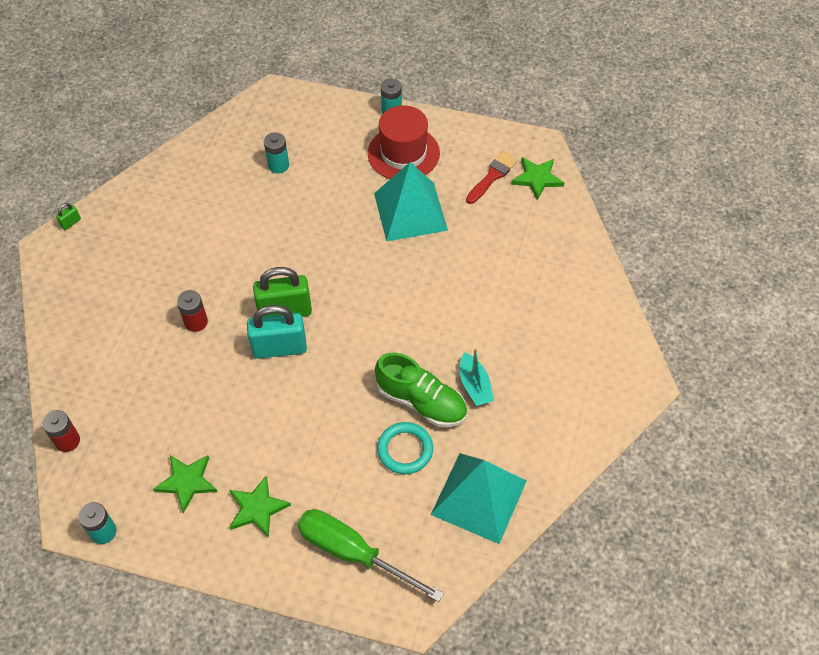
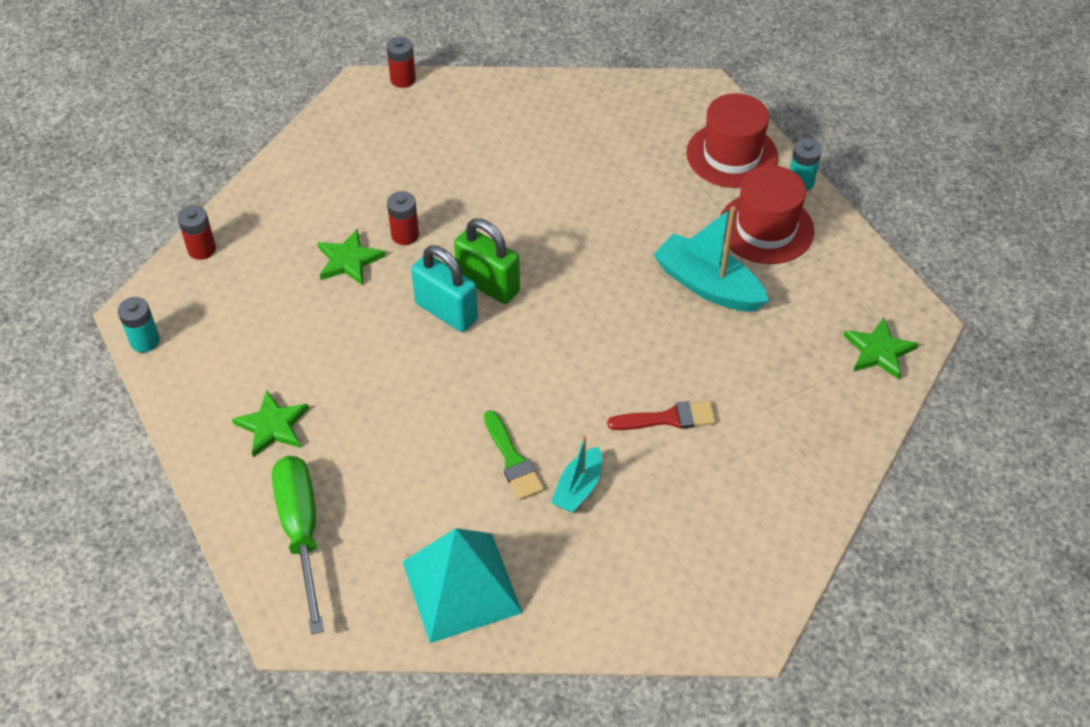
camera: 45 degrees right, 5 degrees down
green padlock [56,203,81,230] -> red battery [387,37,416,88]
green star [153,455,217,513] -> green star moved to [318,229,386,285]
turquoise battery [264,132,289,173] -> none
turquoise pyramid [374,162,448,242] -> turquoise boat [653,206,769,312]
green shoe [375,352,467,427] -> green brush [484,410,544,500]
turquoise ring [377,422,433,474] -> none
red brush [466,151,518,204] -> red brush moved to [607,401,716,430]
none -> red hat [686,93,778,188]

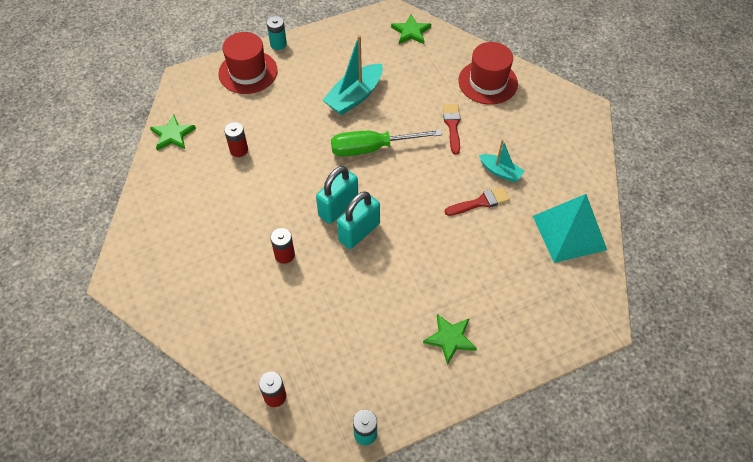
camera: 85 degrees left, 5 degrees up
green screwdriver [272,456,324,634] -> green screwdriver moved to [331,129,442,157]
green star [318,229,386,285] -> green star moved to [150,114,196,151]
red battery [387,37,416,88] -> red battery moved to [224,122,248,157]
green padlock [454,218,520,304] -> turquoise padlock [316,166,358,224]
green brush [484,410,544,500] -> red brush [444,187,510,216]
red hat [720,165,814,264] -> red hat moved to [458,42,518,105]

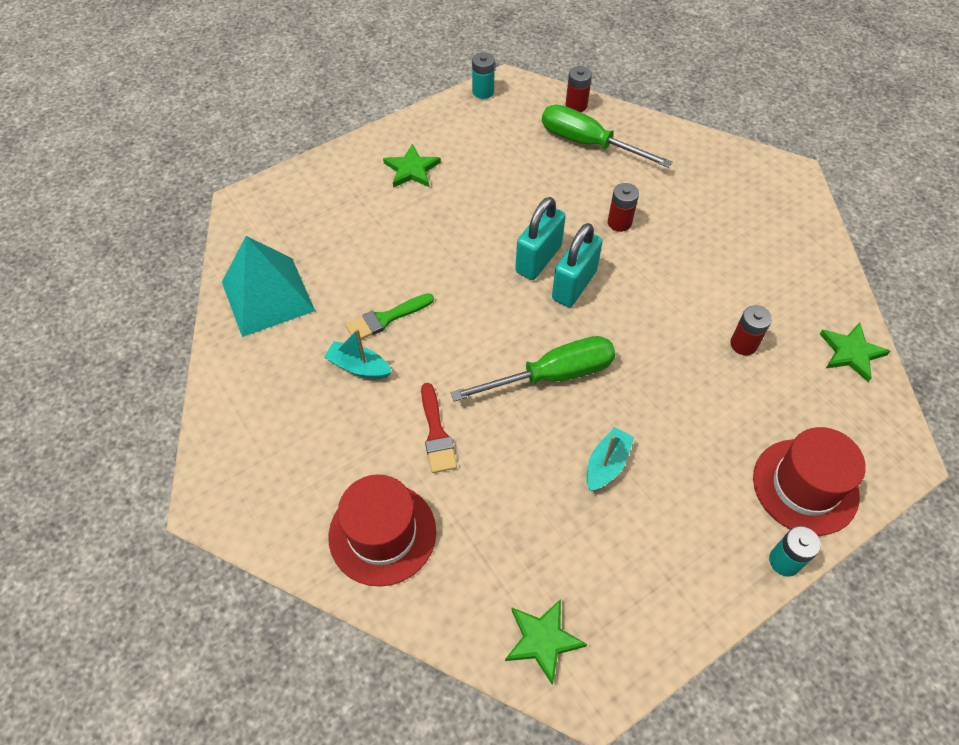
camera: 170 degrees right, 0 degrees up
turquoise boat [322,35,383,115] -> turquoise boat [587,427,634,491], size x0.59
red brush [444,187,510,216] -> green brush [346,293,434,340]
none -> green screwdriver [542,104,672,168]

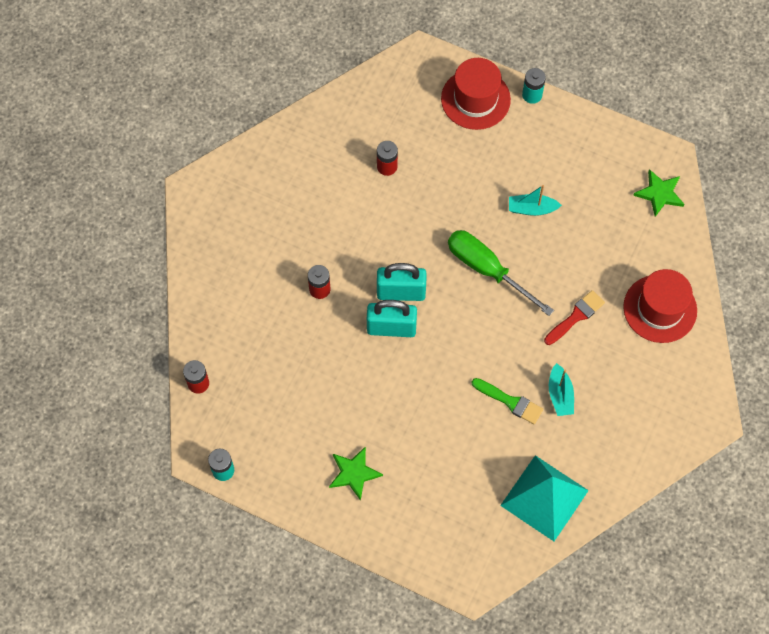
camera: 120 degrees left, 10 degrees up
green screwdriver [542,104,672,168] -> none
green star [820,322,890,382] -> none

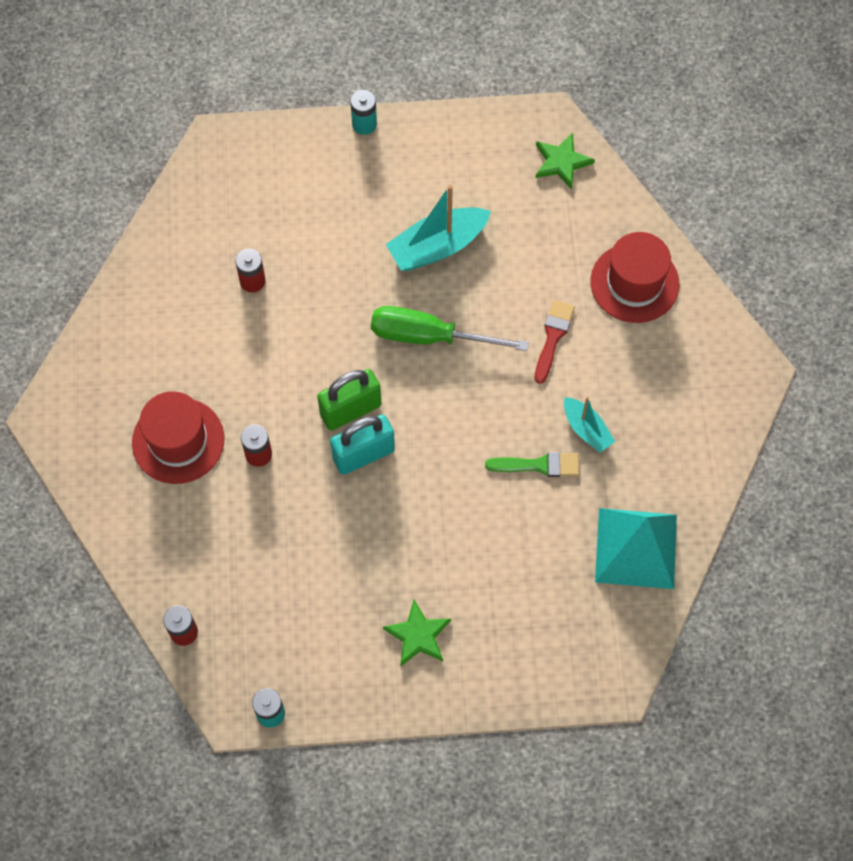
camera: 30 degrees left, 0 degrees up
turquoise padlock [377,263,426,301] -> green padlock [317,369,381,431]
red hat [441,58,511,130] -> red hat moved to [132,391,224,484]
turquoise boat [509,185,562,216] -> turquoise boat [386,185,491,271], size x1.70

